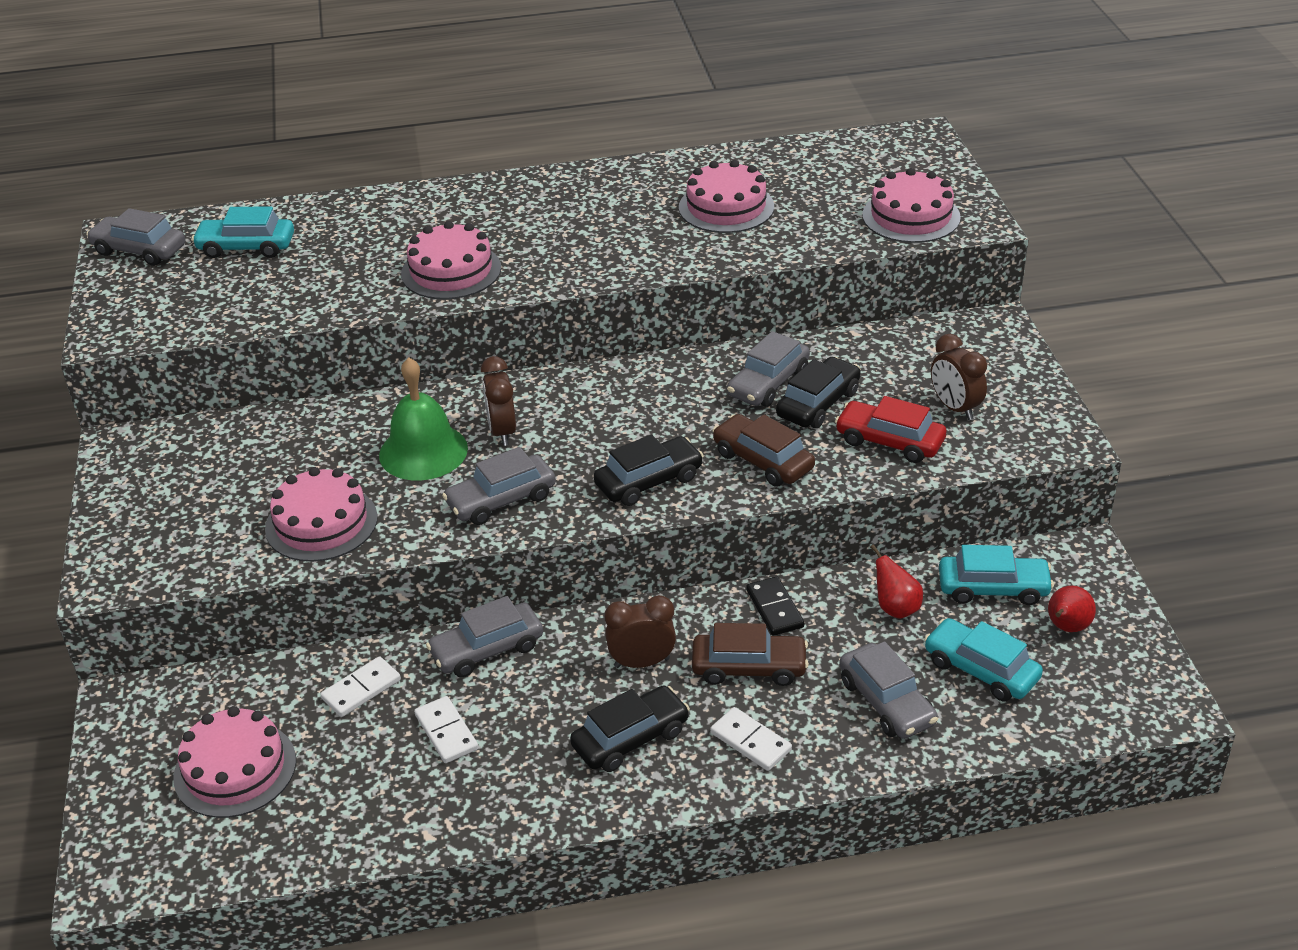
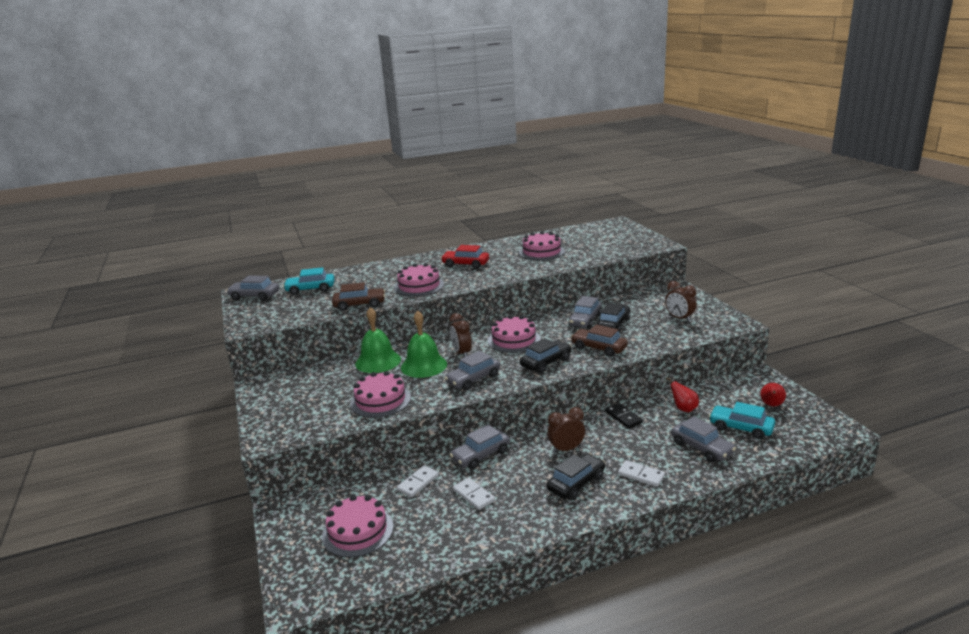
camera: 10 degrees left, 15 degrees down
brown car [692,623,809,686] -> brown car moved to [332,282,385,311]
red car [835,396,946,463] -> red car moved to [441,245,489,269]
pink cake [862,168,961,243] -> pink cake moved to [488,315,541,353]
turquoise car [939,545,1054,605] -> none
none -> green bell [355,307,401,373]

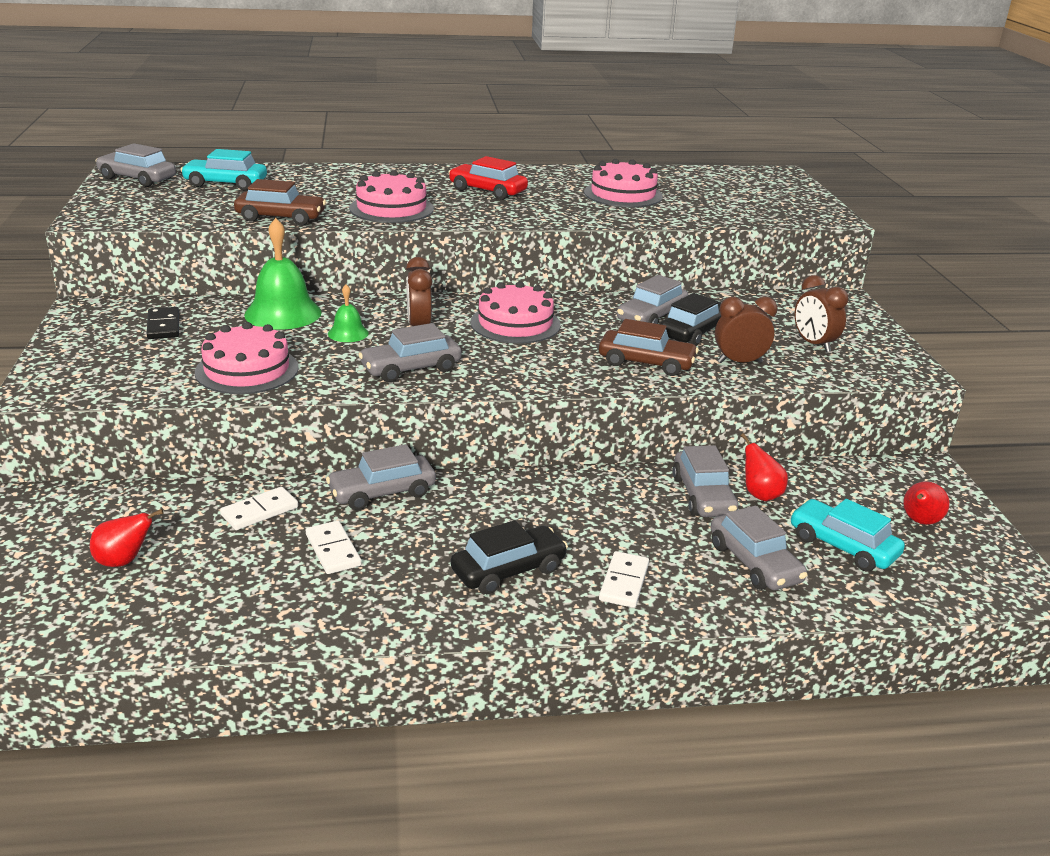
camera: 10 degrees right, 5 degrees up
pink cake [322,495,393,558] -> red pear [90,509,163,567]
green bell [401,311,447,378] -> green bell [328,284,369,342], size x0.52
black car [520,338,572,373] -> none
brown clock [547,407,585,453] -> brown clock moved to [715,296,778,363]
brown car [571,324,628,357] -> brown car turned 150 degrees clockwise [599,319,699,376]
black domino [605,403,643,429] -> black domino moved to [147,307,179,339]
white domino [618,460,665,487] -> white domino turned 60 degrees clockwise [599,551,649,608]
none -> grey car [672,445,738,517]

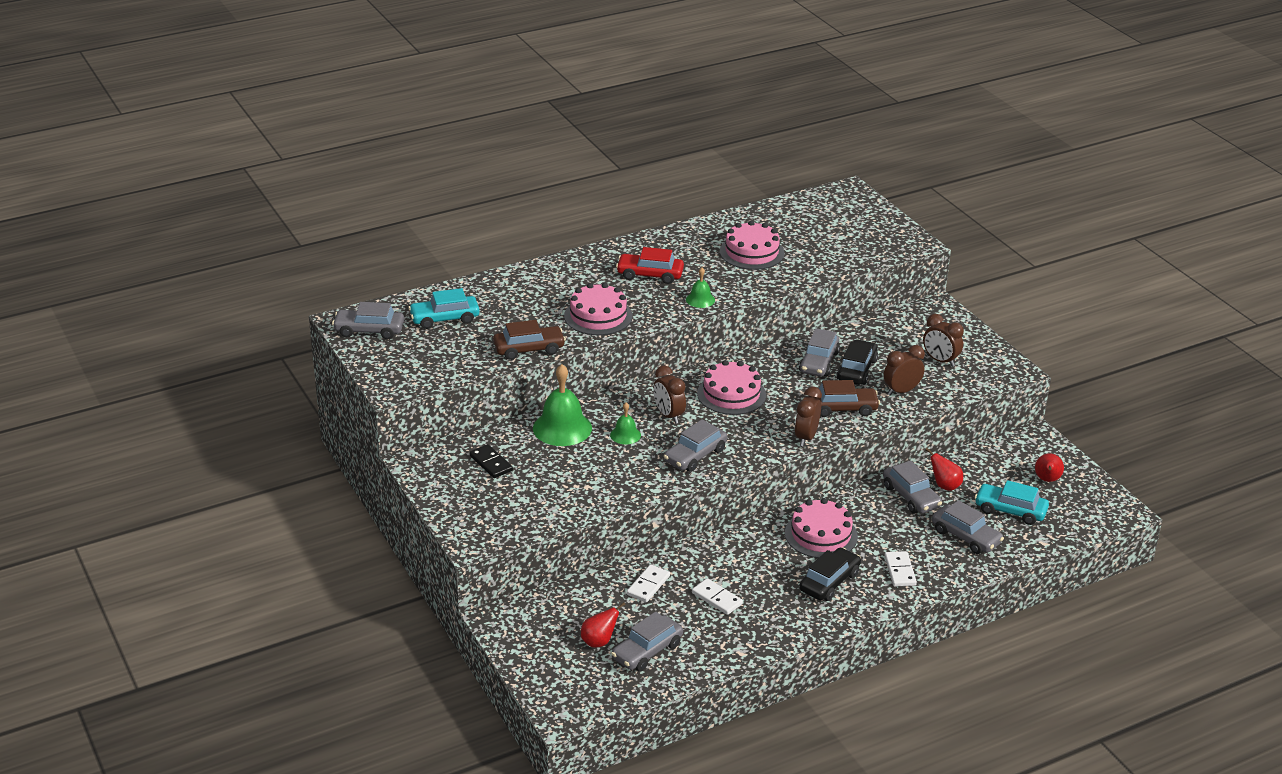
camera: 20 degrees left, 5 degrees up
pink cake [195,322,299,394] -> pink cake moved to [785,498,858,558]
grey car [326,444,436,510] -> grey car moved to [611,612,683,671]
none -> green bell [686,267,715,308]
none -> brown clock [795,387,822,446]

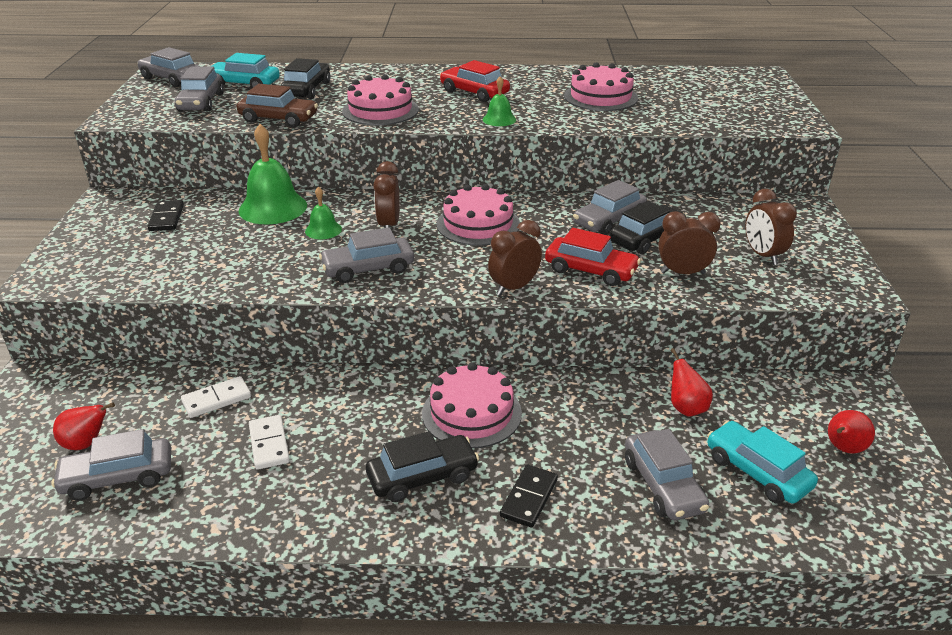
camera: 30 degrees right, 0 degrees up
brown car [808,380,880,417] -> red car [545,228,641,286]
grey car [883,461,942,514] -> grey car moved to [175,66,224,111]
white domino [884,551,917,586] -> black domino [500,465,558,528]
none -> black car [280,58,330,99]

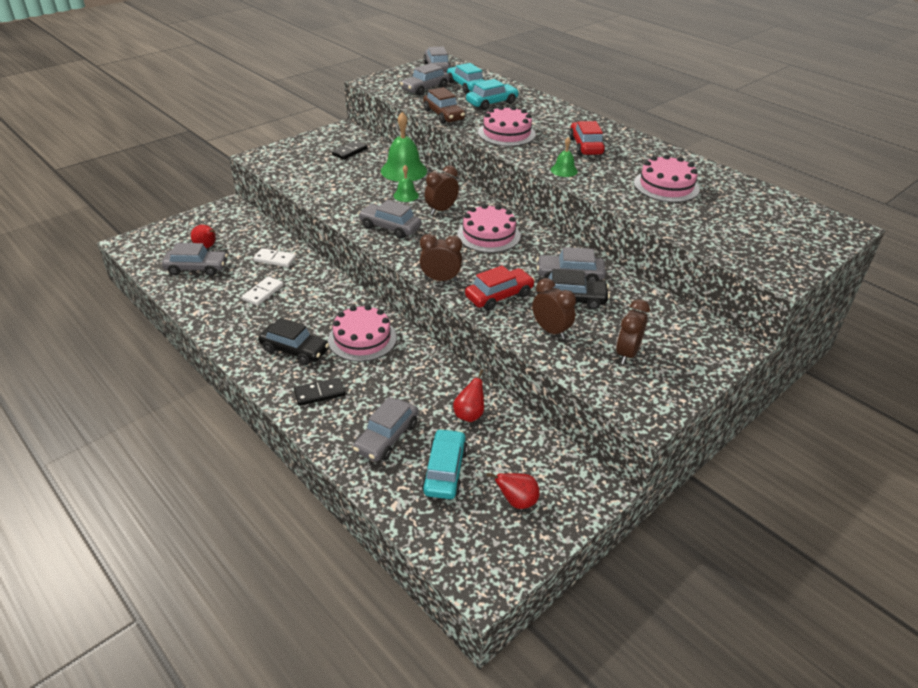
camera: 45 degrees right, 5 degrees up
grey car [51,429,171,501] -> grey car turned 150 degrees clockwise [162,243,228,276]
black car [280,58,330,99] -> turquoise car [466,79,519,110]
red car [545,228,641,286] -> red car turned 105 degrees counterclockwise [465,265,535,311]

